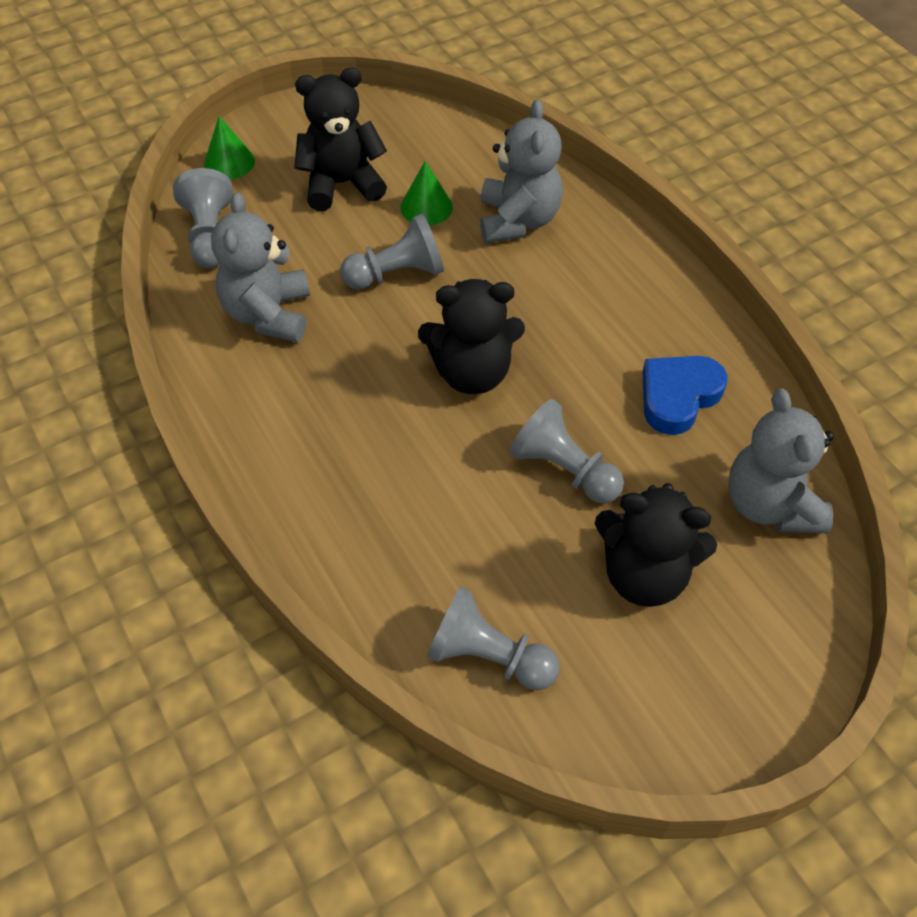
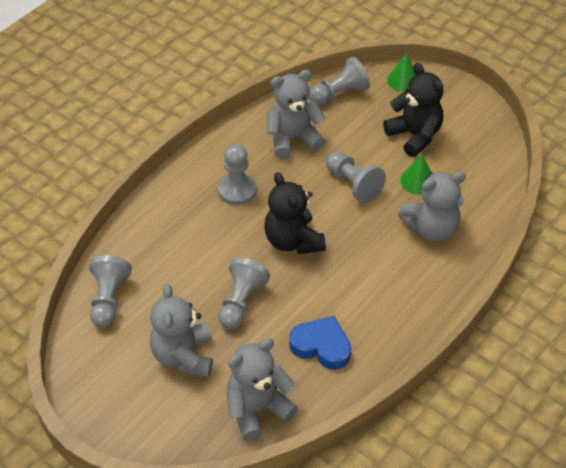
camera: 70 degrees right, 5 degrees down
black teddy bear [595,483,717,607] -> grey teddy bear [150,284,213,377]
none -> grey pawn [218,144,257,205]

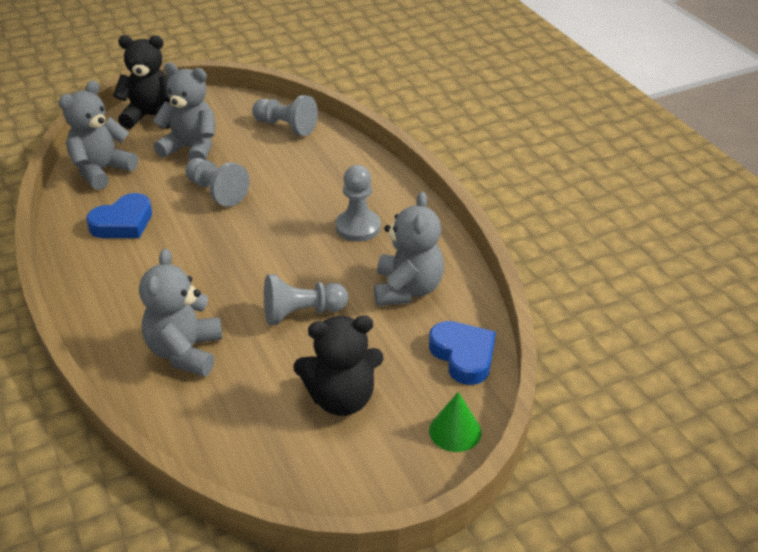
camera: 115 degrees right, 10 degrees down
grey teddy bear [226,338,298,441] -> grey teddy bear turned 135 degrees counterclockwise [59,80,138,190]
black teddy bear [264,172,326,254] -> black teddy bear moved to [113,35,171,129]
grey pawn [309,56,370,105] -> blue heart [429,321,496,385]
green cone [400,154,432,195] -> none

